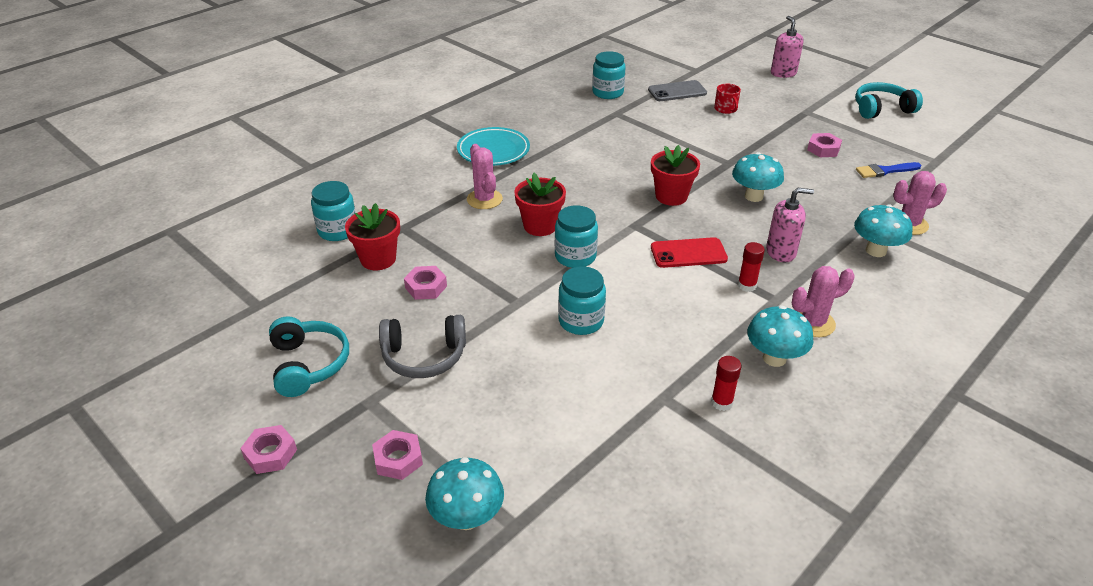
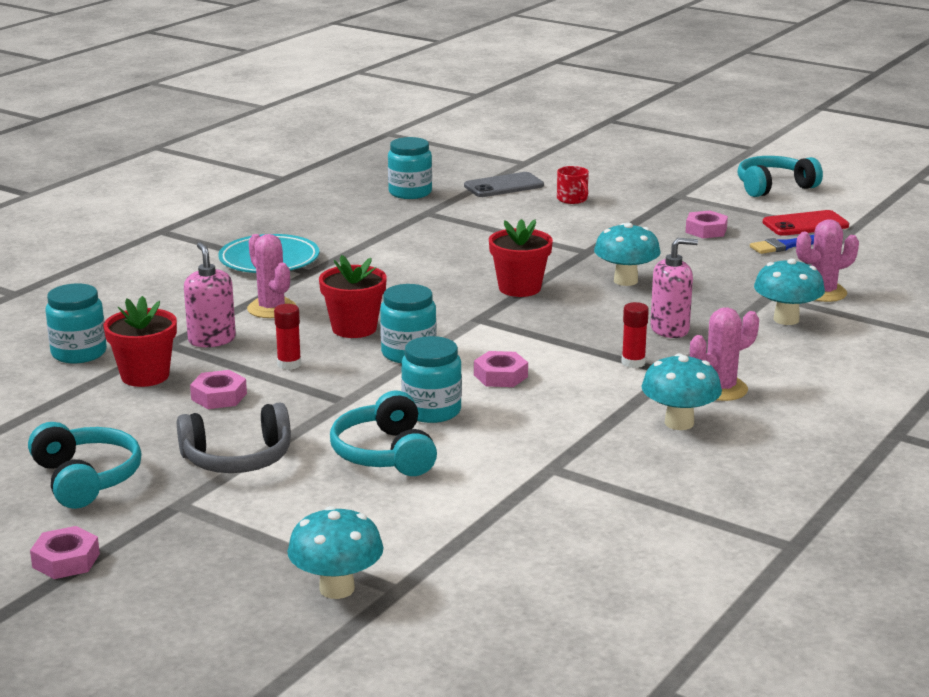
camera: 10 degrees left, 15 degrees down
pink nut [372,430,423,480] -> pink nut moved to [474,351,528,387]
red phone [651,237,728,268] -> red phone moved to [763,210,849,236]
red glue stick [711,356,742,411] -> red glue stick moved to [274,304,301,370]
pink soap dispenser [771,16,804,78] -> pink soap dispenser moved to [184,242,236,347]
none -> turquoise headphones [330,391,437,476]

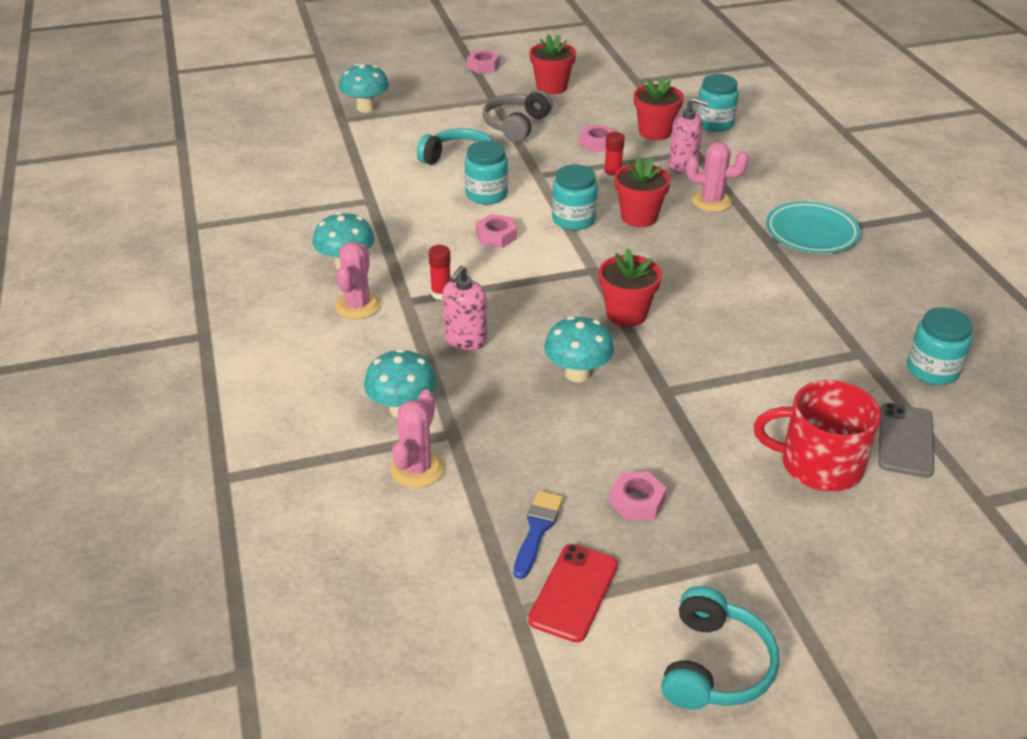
camera: 130 degrees right, 15 degrees up
turquoise headphones [28,422,142,509] -> red flower pot [529,34,576,95]
red mug [557,166,589,204] -> red mug [754,380,881,492], size x2.03

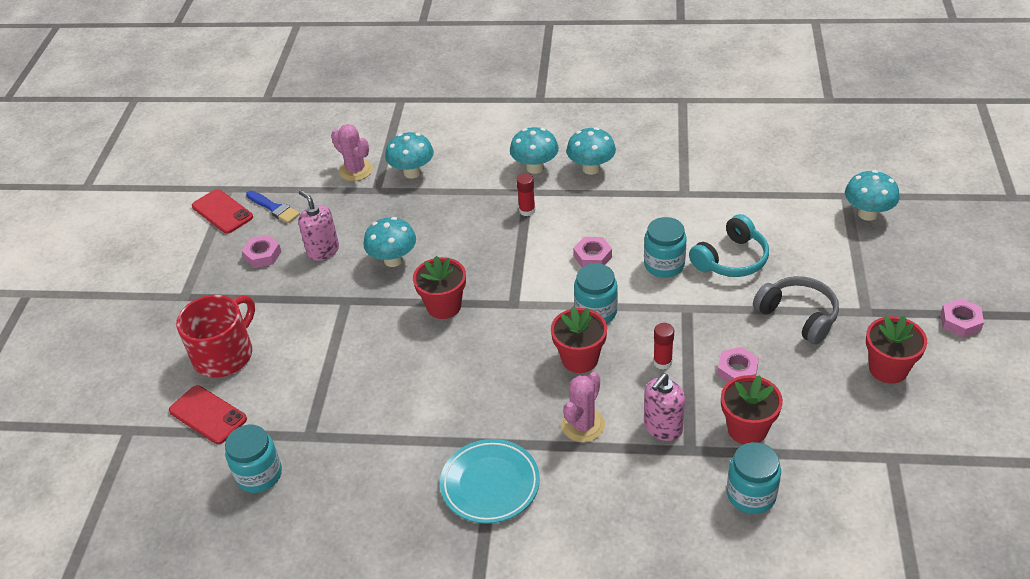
camera: 115 degrees right, 5 degrees up
pink cactus [335,242,381,319] -> turquoise mushroom [510,127,559,174]
pink soap dispenser [443,265,487,350] -> pink soap dispenser moved to [298,190,339,261]
turquoise headphones [661,586,779,709] -> none
grey phone [879,403,934,478] -> red phone [169,385,247,444]

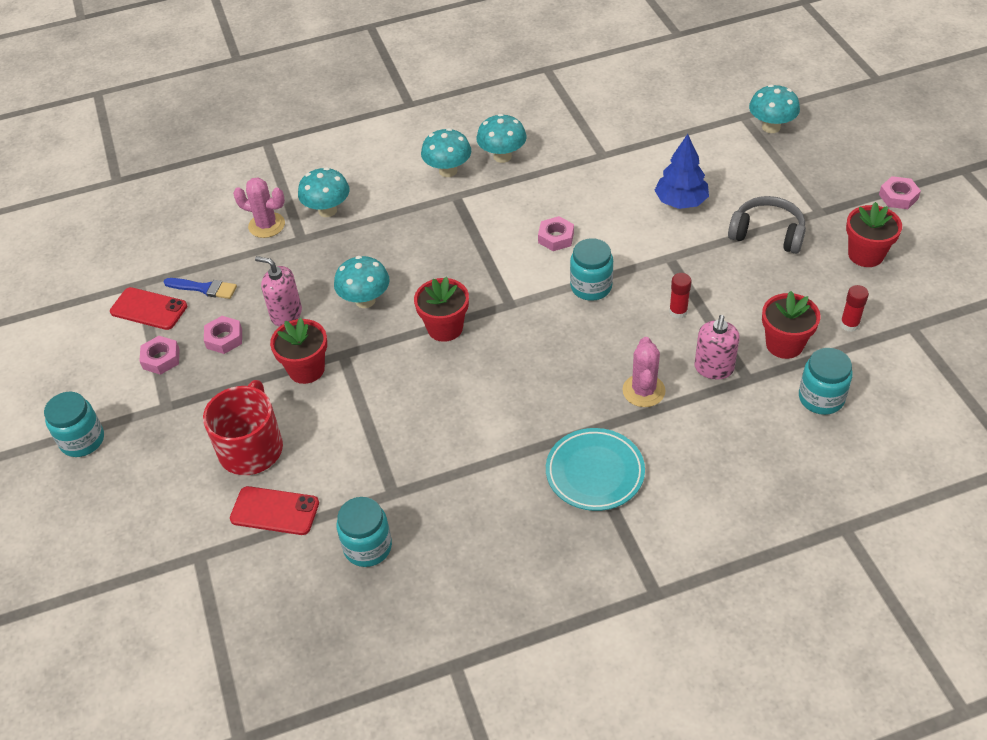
camera: 25 degrees left, 5 degrees up
red glue stick [516,173,536,216] -> red glue stick moved to [840,285,869,332]
red flower pot [551,306,607,373] -> red flower pot moved to [270,318,327,384]
turquoise jar [644,217,687,278] -> turquoise jar moved to [44,392,104,457]
turquoise headphones [689,214,769,277] -> blue tree [654,134,709,209]
pink nut [717,347,759,383] -> pink nut moved to [139,336,180,375]

